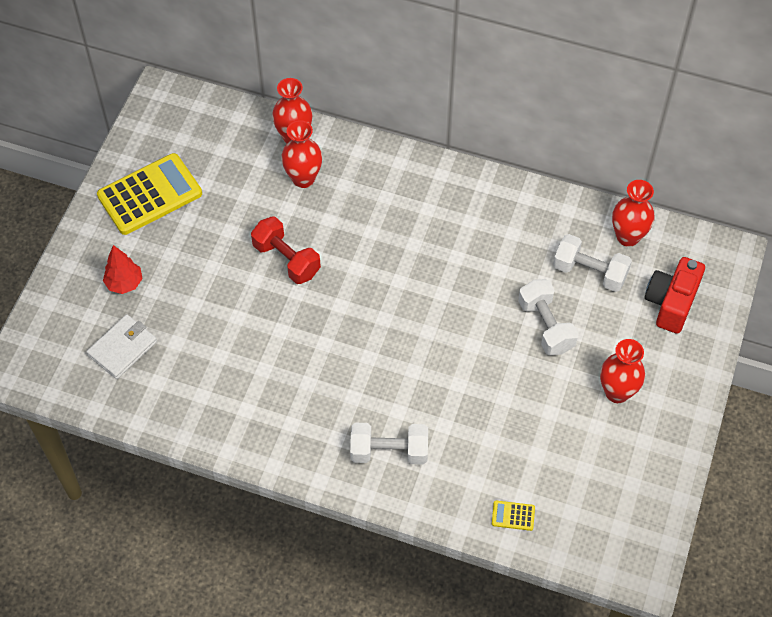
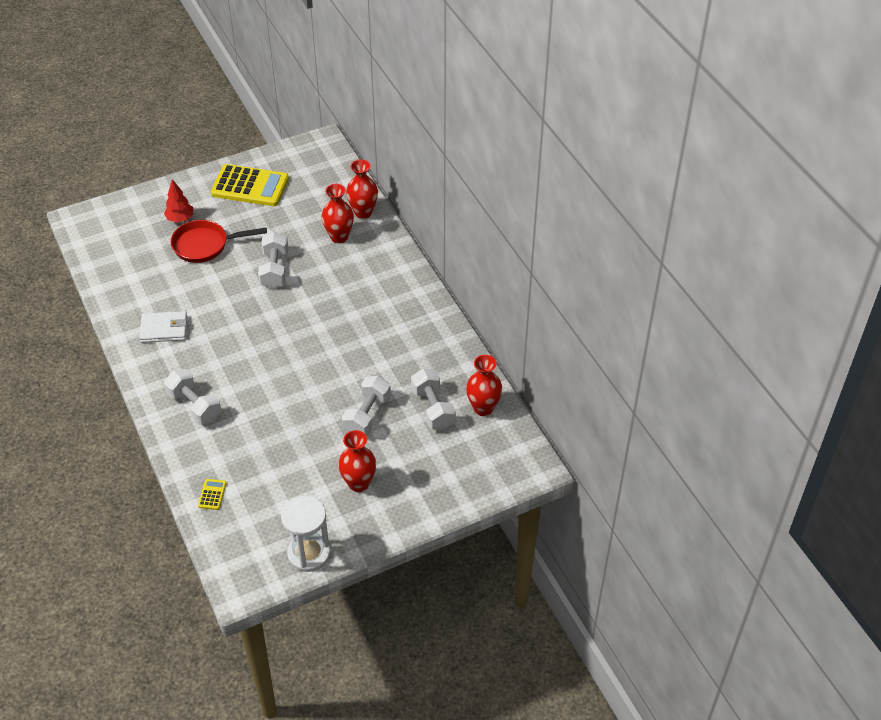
camera: 45 degrees right, 10 degrees down
white wallet [86,314,157,379] -> white wallet moved to [139,311,187,343]
red dumbbell [251,216,321,284] -> white dumbbell [258,232,288,289]
yellow calculator [492,501,535,531] -> yellow calculator turned 45 degrees clockwise [198,479,227,510]
red camera [645,257,705,334] -> none
none -> red pan [171,220,267,263]
none -> white hourglass [281,496,331,572]

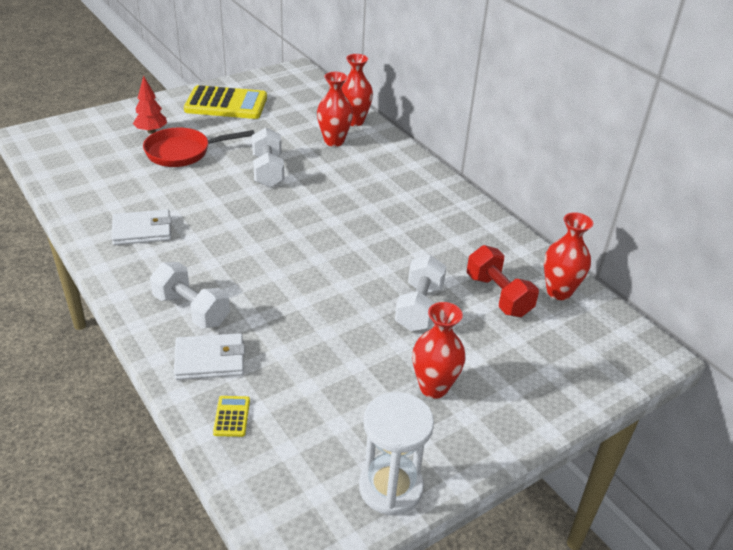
camera: 10 degrees left, 10 degrees down
white dumbbell [411,369,456,430] -> red dumbbell [467,245,539,317]
none -> white wallet [174,333,245,380]

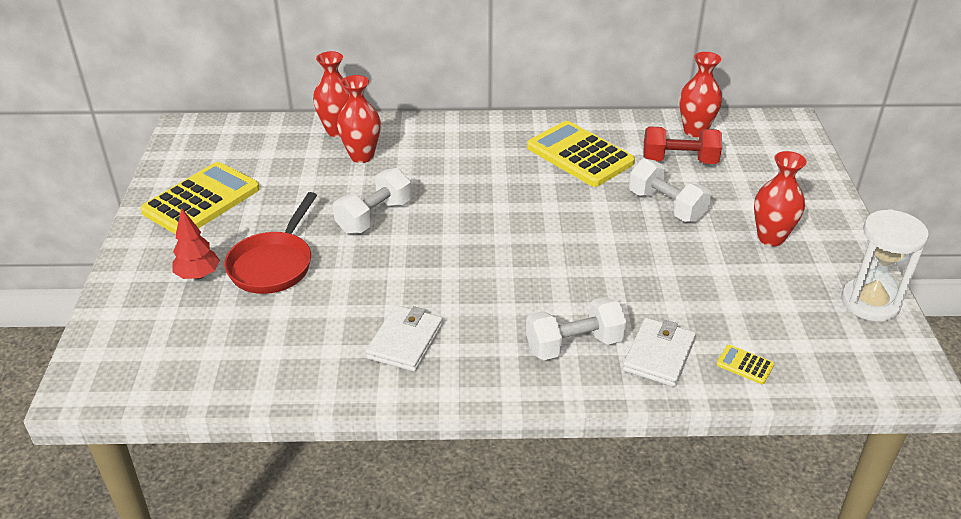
camera: 55 degrees left, 0 degrees up
white dumbbell [252,128,284,187] -> white dumbbell turned 75 degrees counterclockwise [333,168,412,234]
none -> yellow calculator [527,121,635,187]

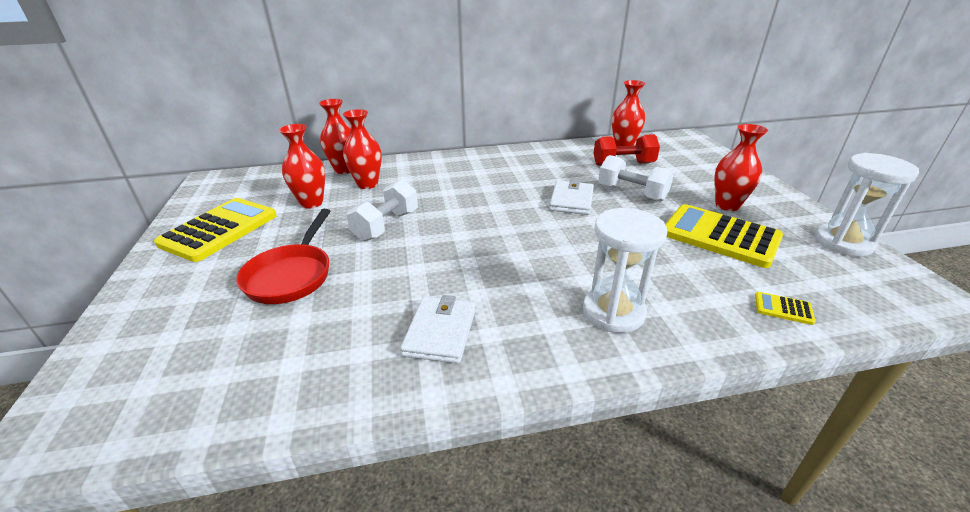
camera: 10 degrees left, 5 degrees down
red tree [172,207,220,280] -> none
white dumbbell [526,297,627,360] -> white hourglass [583,208,667,333]
yellow calculator [527,121,635,187] -> yellow calculator moved to [665,204,783,268]
white wallet [623,318,696,387] -> white wallet moved to [549,180,594,215]
none -> red vase [279,124,325,209]

